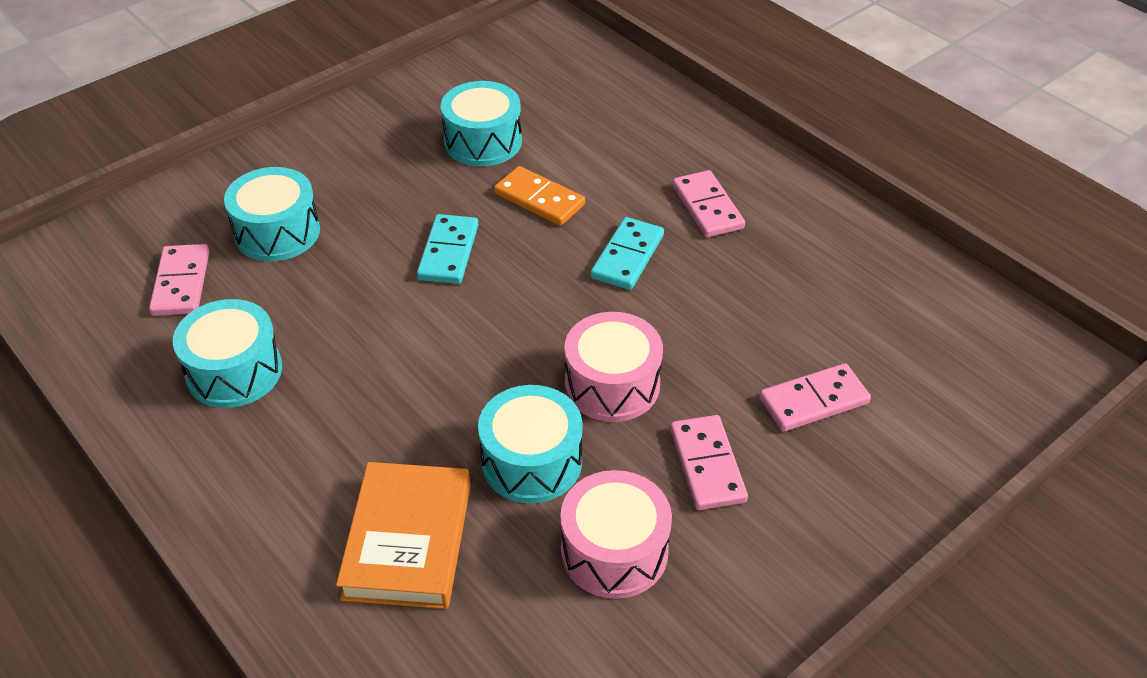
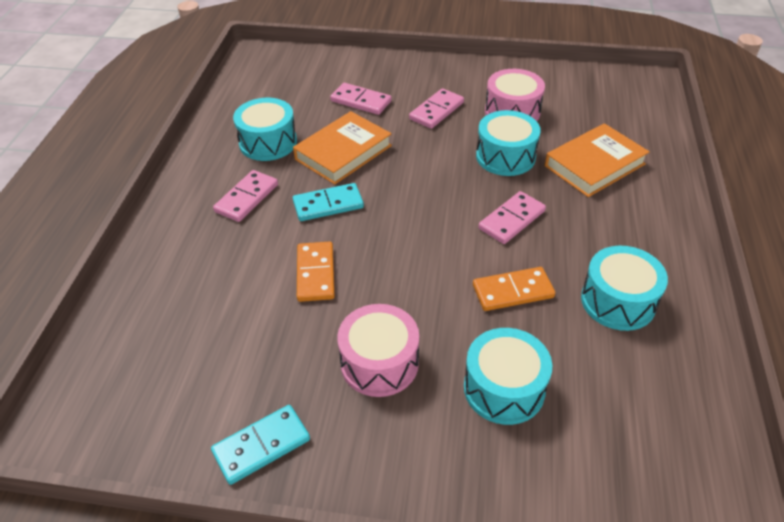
camera: 130 degrees left, 0 degrees up
pink domino [149,244,209,316] -> pink domino moved to [478,191,546,244]
turquoise domino [417,214,478,284] -> turquoise domino moved to [211,405,310,485]
turquoise drum [441,81,522,167] -> turquoise drum moved to [233,98,297,161]
pink drum [564,312,663,422] -> pink drum moved to [337,304,419,397]
none -> orange book [293,111,392,185]
none -> orange domino [473,267,555,311]

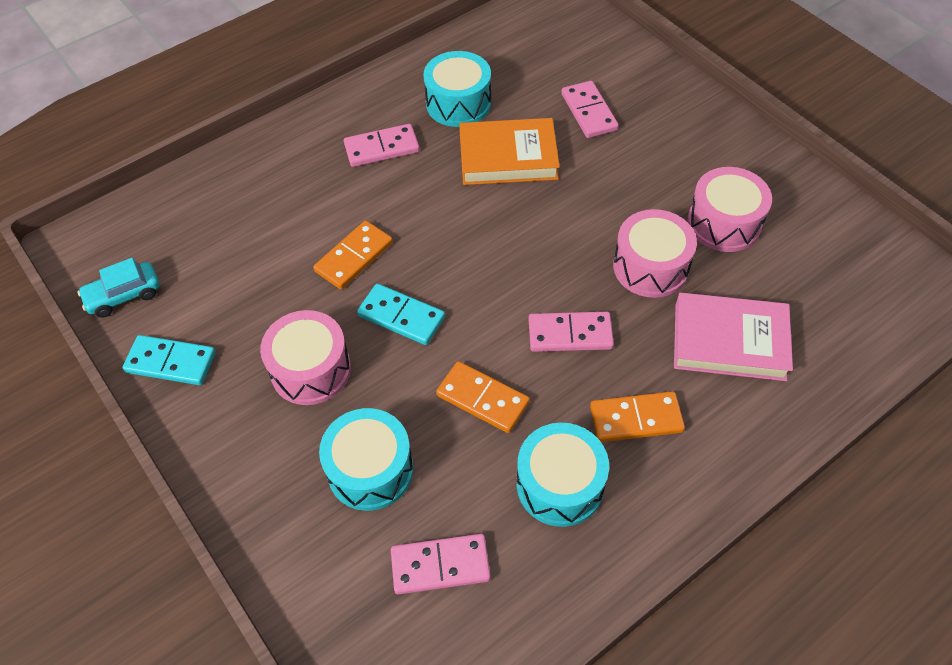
camera: 45 degrees right, 10 degrees up
turquoise domino [293,183,364,221] -> turquoise domino moved to [357,284,445,345]
pink domino [409,88,464,129] -> pink domino moved to [391,534,491,594]
turquoise drum [476,110,541,176] -> pink drum [613,209,697,298]
orange book [545,123,650,197] -> pink book [674,293,793,381]
none -> turquoise car [77,258,159,317]
none -> orange domino [590,391,685,442]

